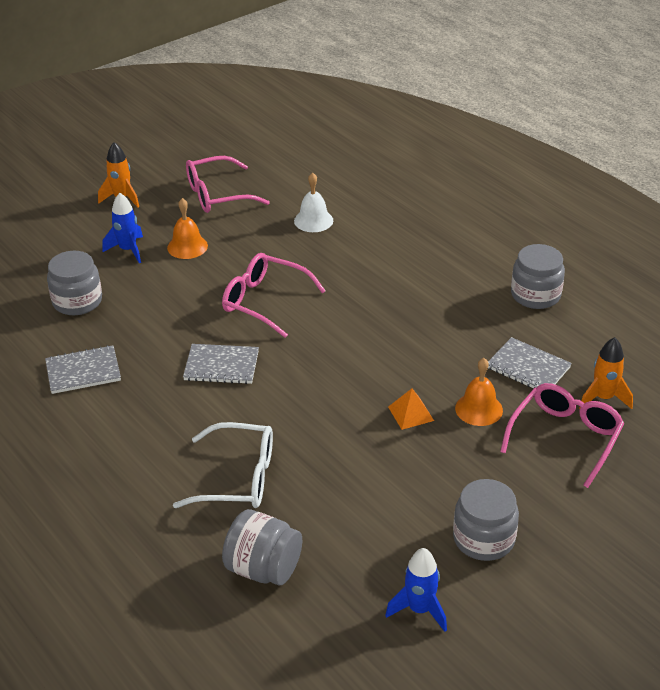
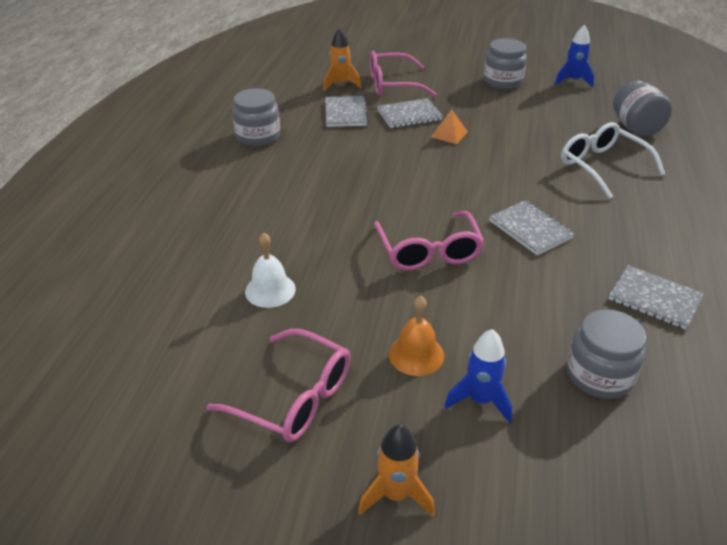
camera: 130 degrees left, 0 degrees up
orange bell [455,358,503,426] -> grey notebook [377,98,443,128]

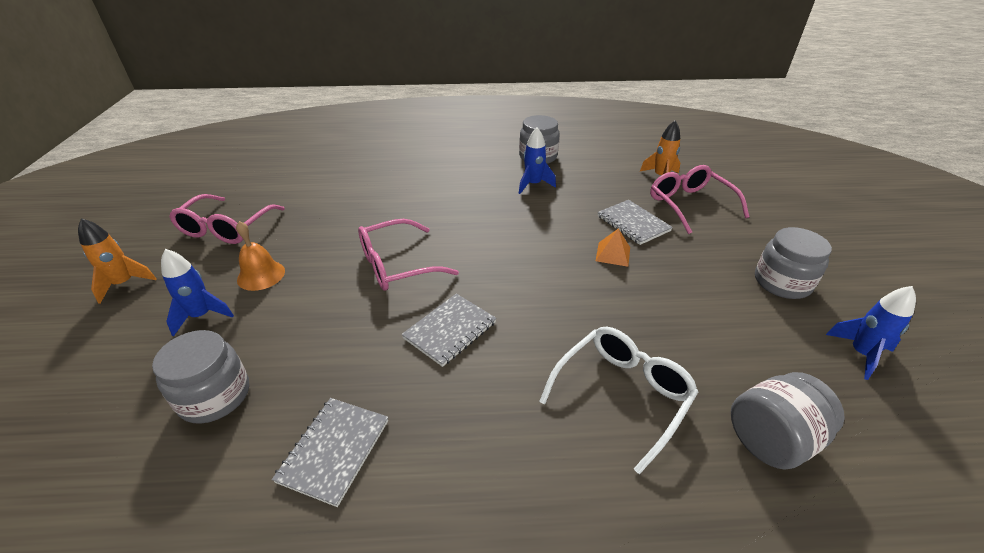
camera: 75 degrees right, 0 degrees up
white bell [245,233,296,308] -> none
grey notebook [325,96,368,127] -> none
none -> blue rocket [519,127,556,194]

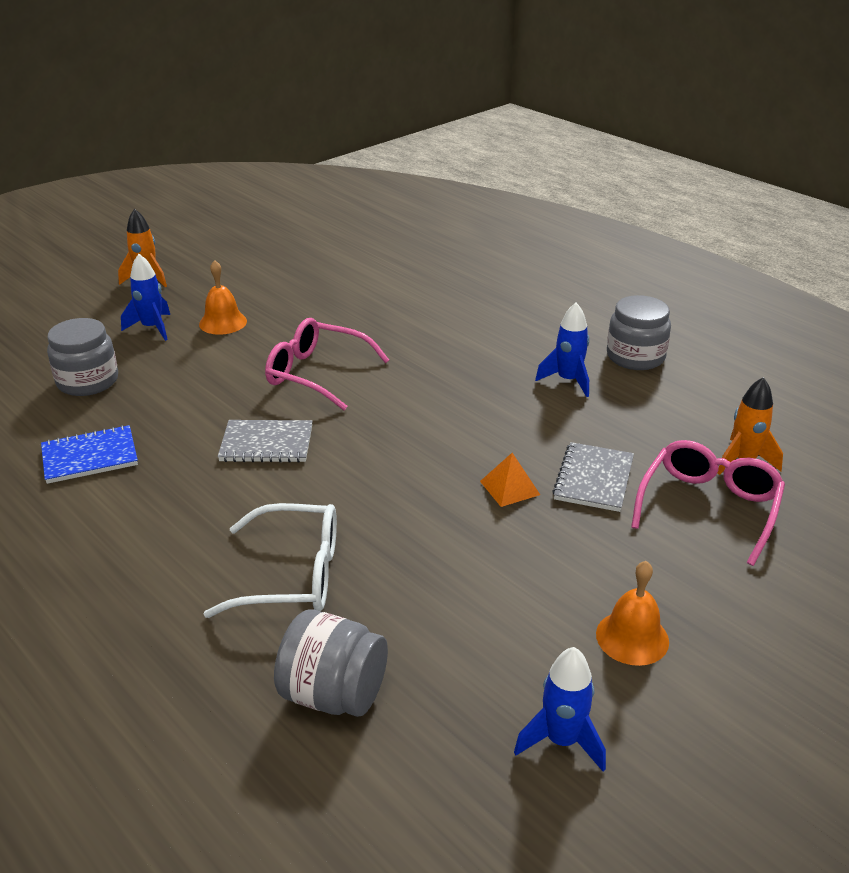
camera: 50 degrees right, 5 degrees down
pink glasses [169,194,285,244] -> none
grey notebook [272,398,388,507] -> blue notebook [41,425,138,484]
grey jar [755,227,832,299] -> orange bell [596,561,669,666]

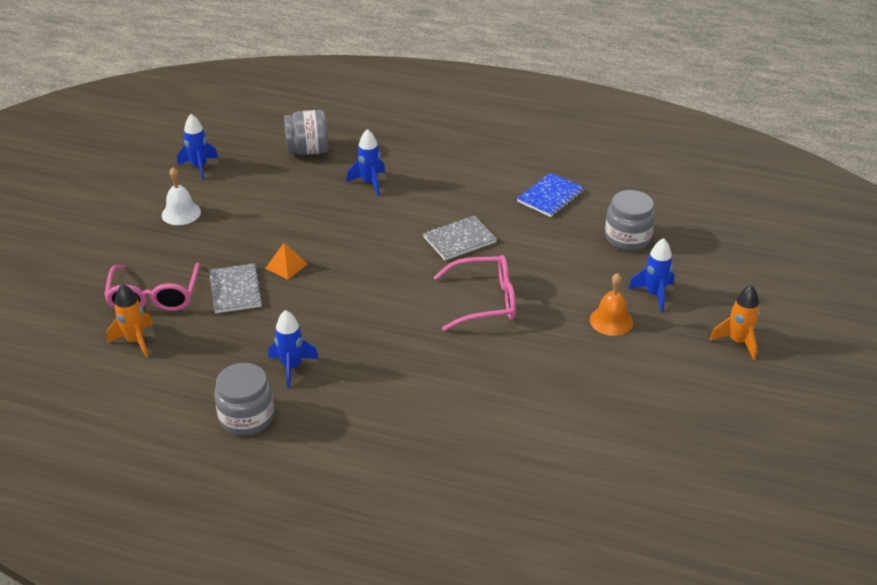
camera: 150 degrees right, 5 degrees up
white glasses [204,503,337,618] -> blue rocket [346,129,385,196]
orange bell [596,561,669,666] -> white bell [162,167,201,225]

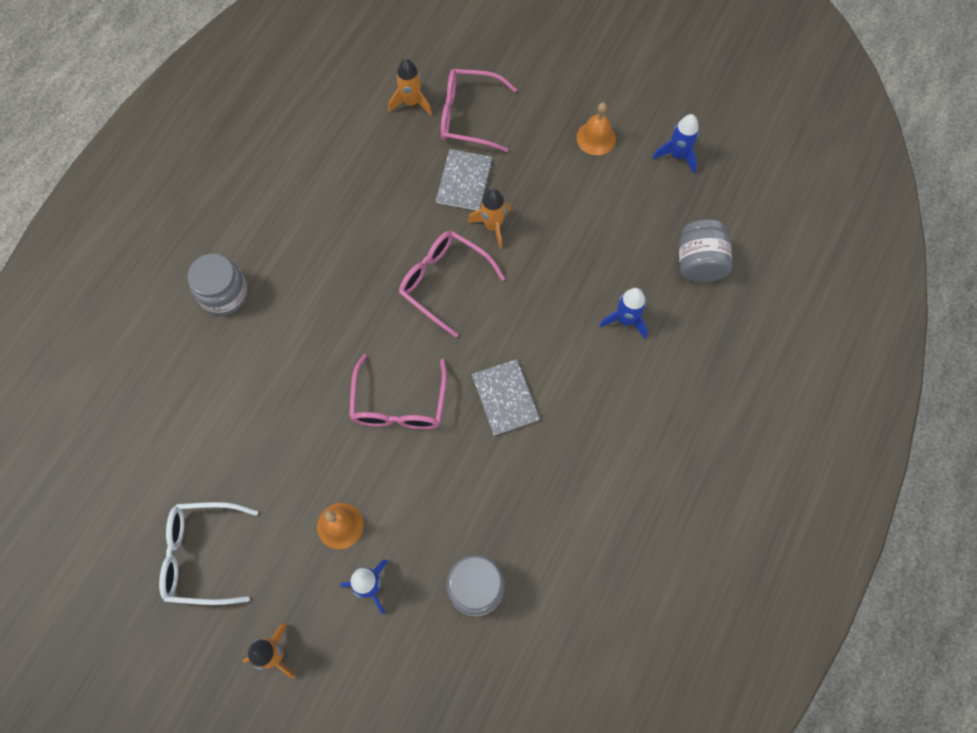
camera: 100 degrees right, 30 degrees up
white bell [162,167,201,225] -> orange bell [576,103,616,155]
grey notebook [209,263,263,313] -> grey notebook turned 75 degrees counterclockwise [436,149,493,211]
grey jar [214,363,274,435] -> grey jar moved to [187,254,248,316]
orange pyramid [265,243,308,280] -> orange rocket [467,189,511,249]
blue rocket [269,310,319,388] -> none
blue notebook [517,173,584,217] -> none
none -> white glasses [159,502,258,605]
none -> pink glasses [399,231,505,337]

